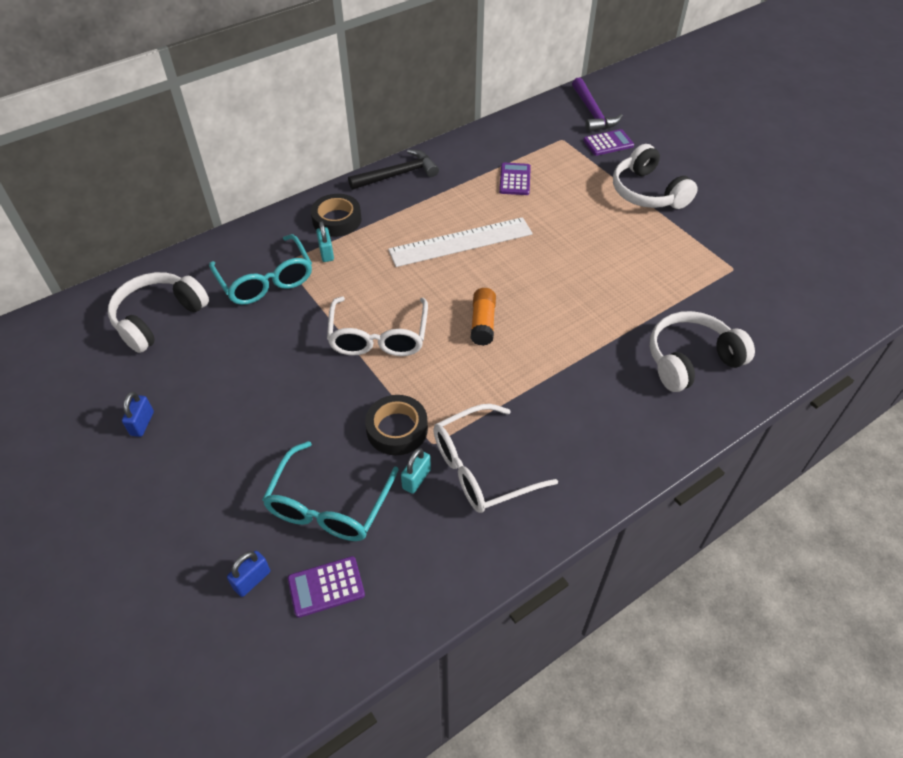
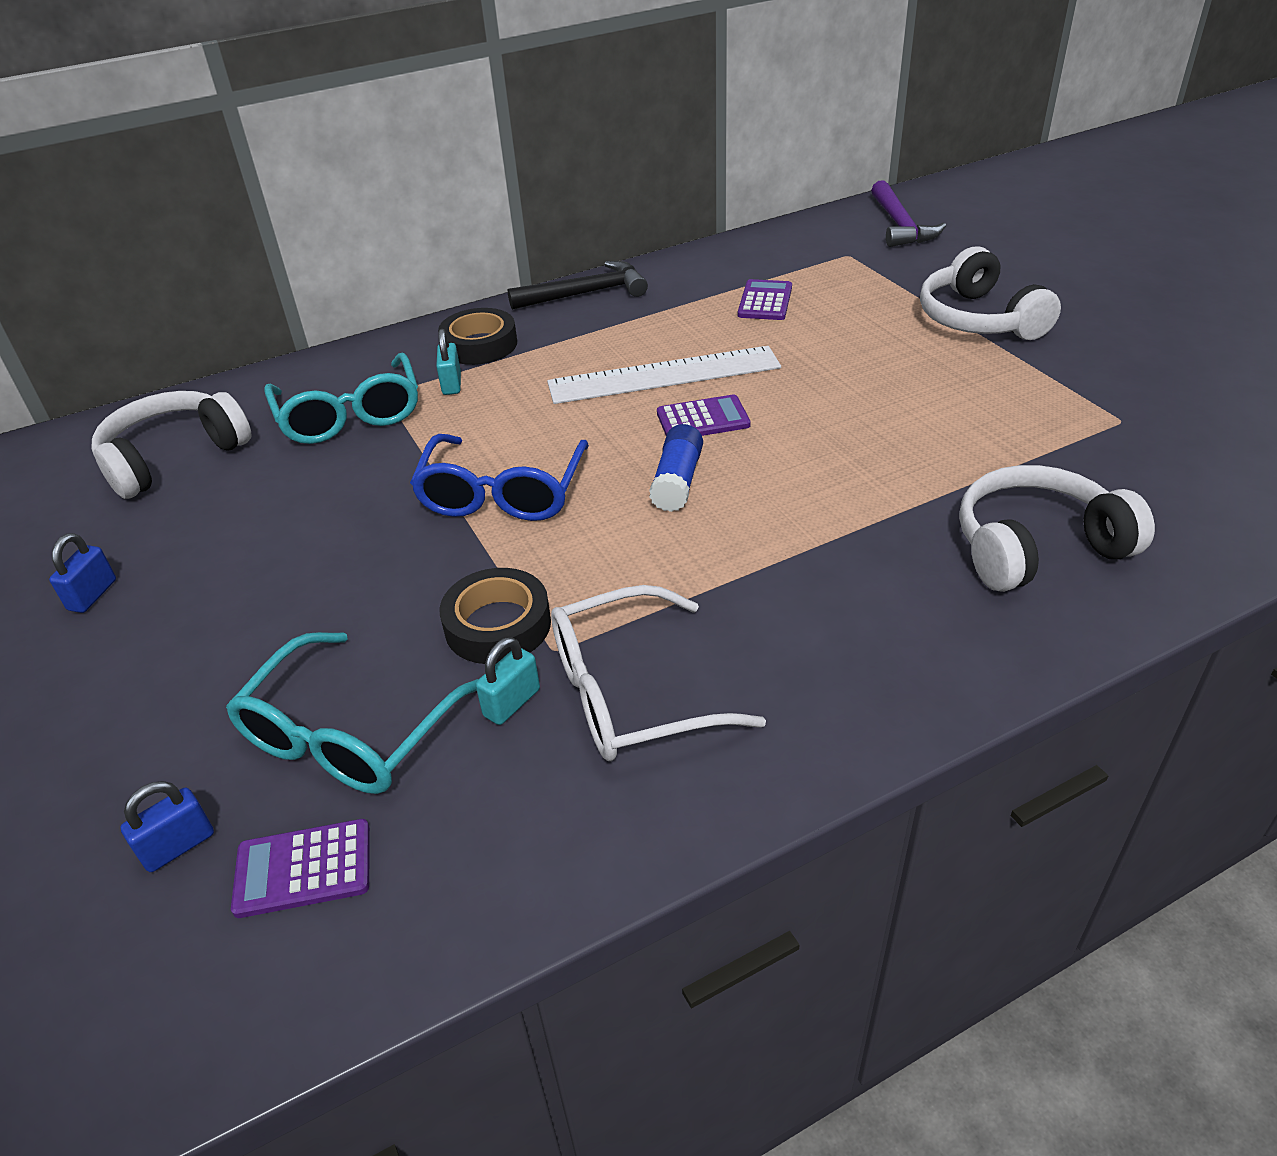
camera: 10 degrees right, 10 degrees down
white glasses [327,296,428,356] -> blue glasses [410,434,589,521]
orange glue stick [470,288,496,346] -> blue glue stick [649,424,703,512]
purple calculator [583,129,634,156] -> purple calculator moved to [657,394,751,436]

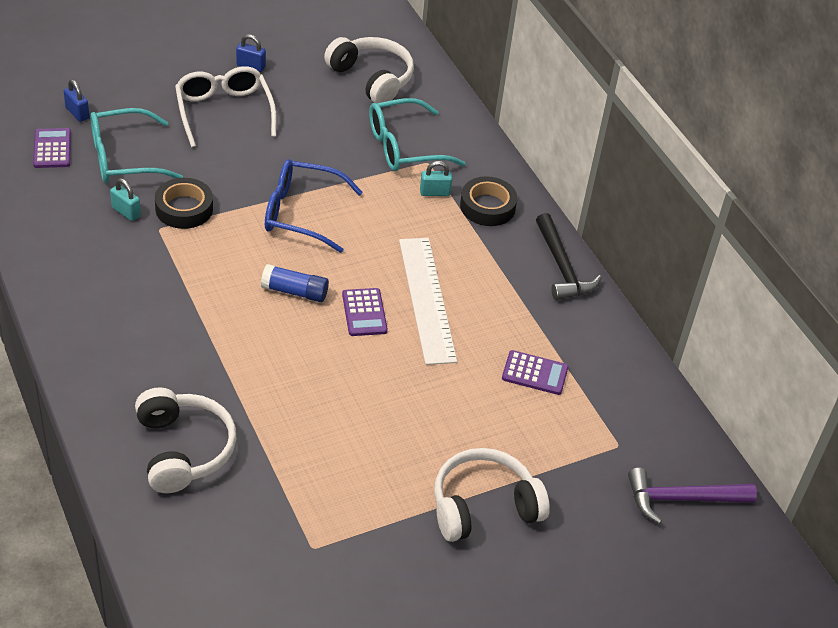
camera: 85 degrees right, 5 degrees up
turquoise glasses [226,632,478,794] -> turquoise glasses turned 45 degrees counterclockwise [90,108,183,183]
white glasses [551,585,766,761] -> white glasses moved to [175,66,277,147]

